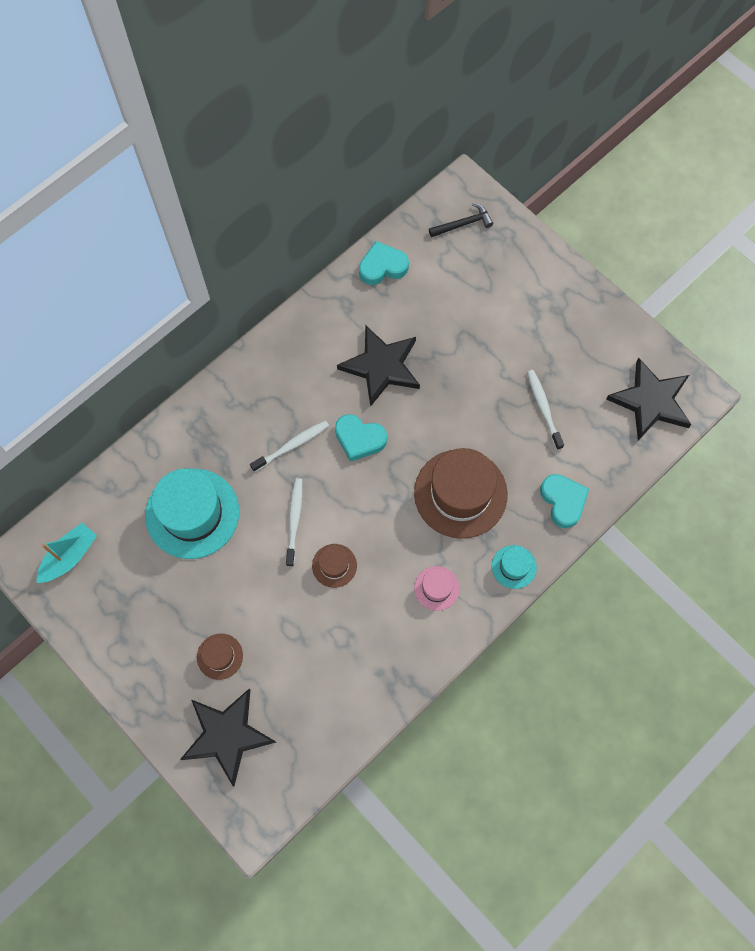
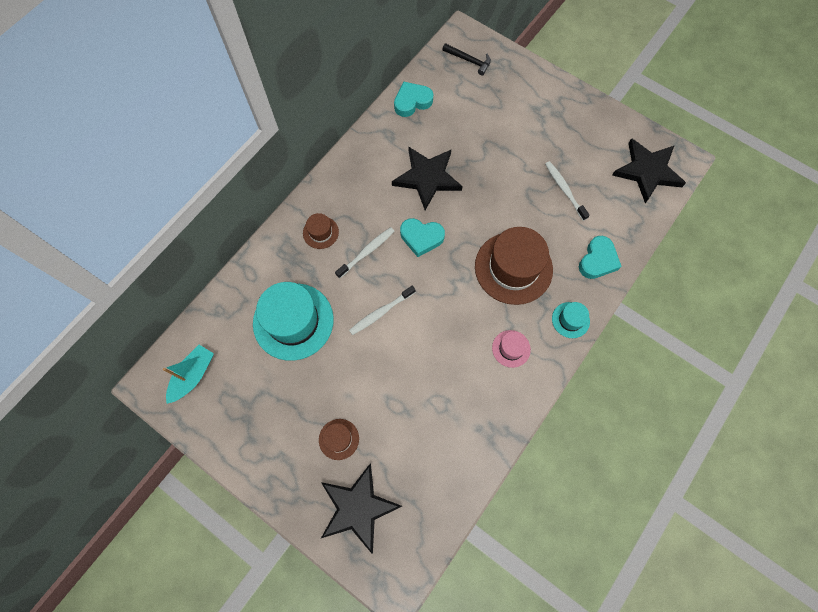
camera: 10 degrees left, 0 degrees up
white toothbrush [286,478,303,567] -> white toothbrush turned 120 degrees counterclockwise [349,286,415,335]
brown hat [312,544,357,588] -> brown hat moved to [303,213,339,249]
black hammer [429,203,493,238] -> black hammer turned 60 degrees clockwise [442,43,491,75]
turquoise heart [540,474,589,528] -> turquoise heart turned 60 degrees clockwise [579,236,622,279]

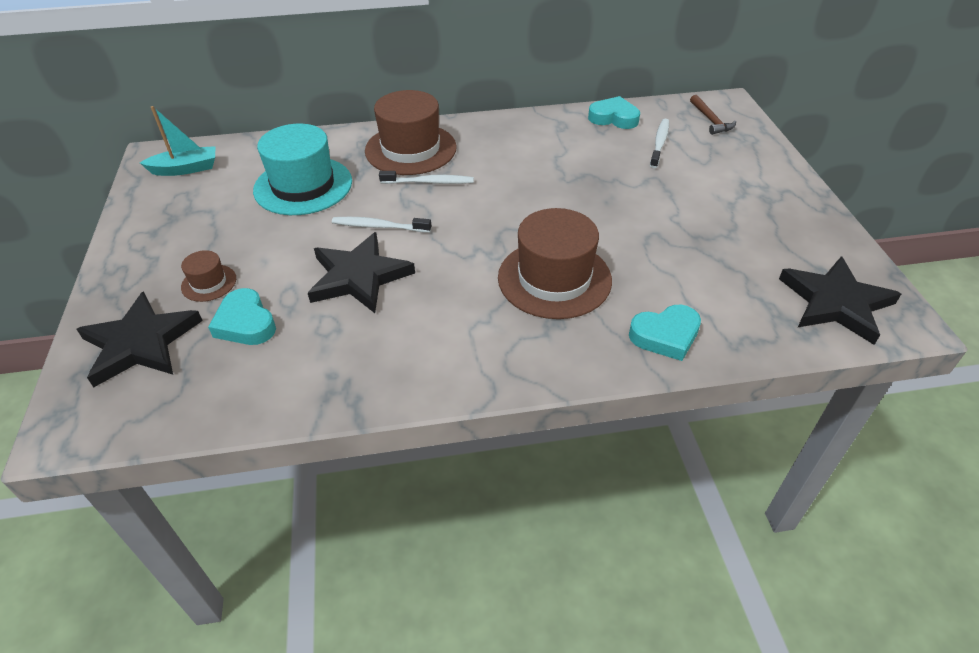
camera: 45 degrees right, 25 degrees down
brown hat [303,213,339,249] -> brown hat [365,90,457,175], size x2.12
black star [392,147,463,210] -> black star moved to [308,232,415,313]
turquoise heart [400,218,445,257] -> turquoise heart moved to [208,288,276,345]
black hammer [442,43,491,75] -> brown hammer [690,95,736,135]
pink hat [492,330,531,368] -> none
white toothbrush [545,161,590,221] -> white toothbrush moved to [650,119,669,168]
turquoise hat [552,302,590,338] -> none

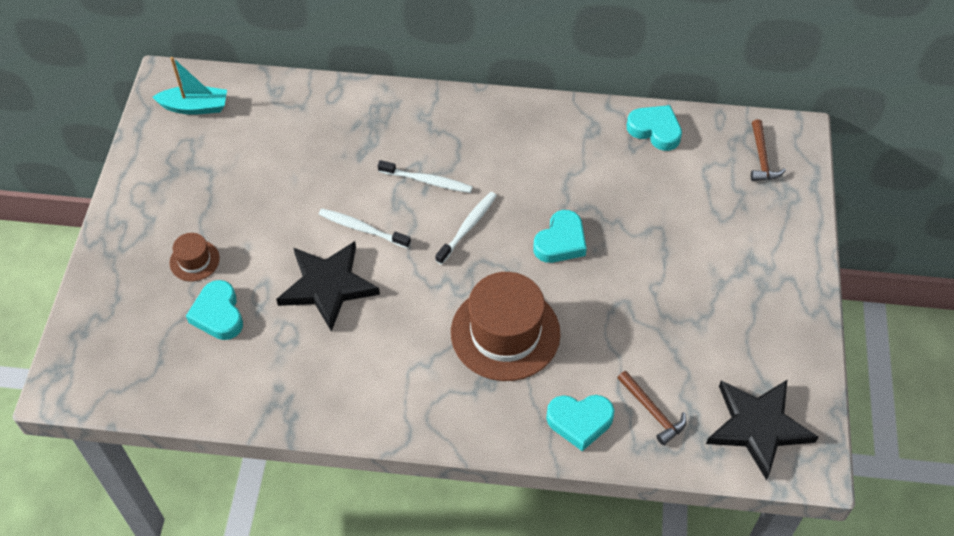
camera: 15 degrees right, 10 degrees up
black star [76,291,203,387] -> none
turquoise hat [253,124,352,215] -> none
brown hat [365,90,457,175] -> none
white toothbrush [650,119,669,168] -> white toothbrush moved to [435,192,497,265]
none -> turquoise heart [533,210,587,263]
none -> brown hammer [618,371,686,445]

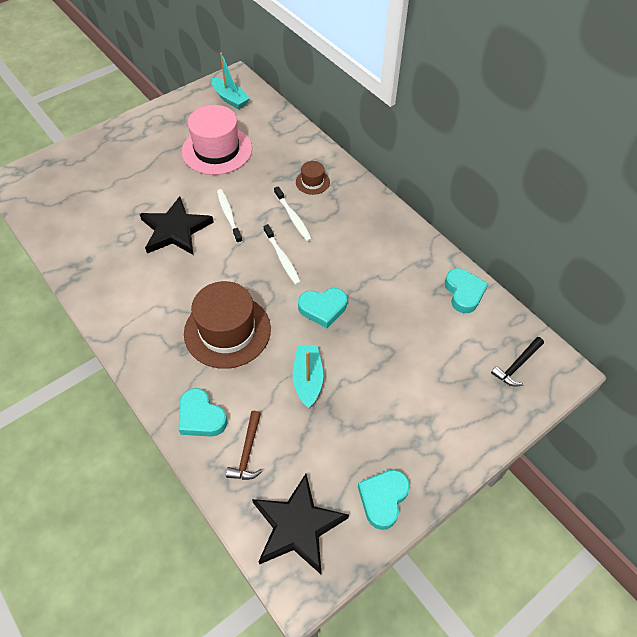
camera: 45 degrees right, 0 degrees up
brown hat [170,233,220,281] -> brown hat moved to [296,161,330,195]
turquoise heart [186,280,243,340] -> turquoise heart moved to [358,470,410,530]
white toothbrush [435,192,497,265] -> white toothbrush turned 75 degrees clockwise [264,224,301,285]
brown hammer [751,120,786,181] -> black hammer [491,337,544,387]
none -> pink hat [181,105,252,175]
none -> turquoise boat [293,346,323,408]

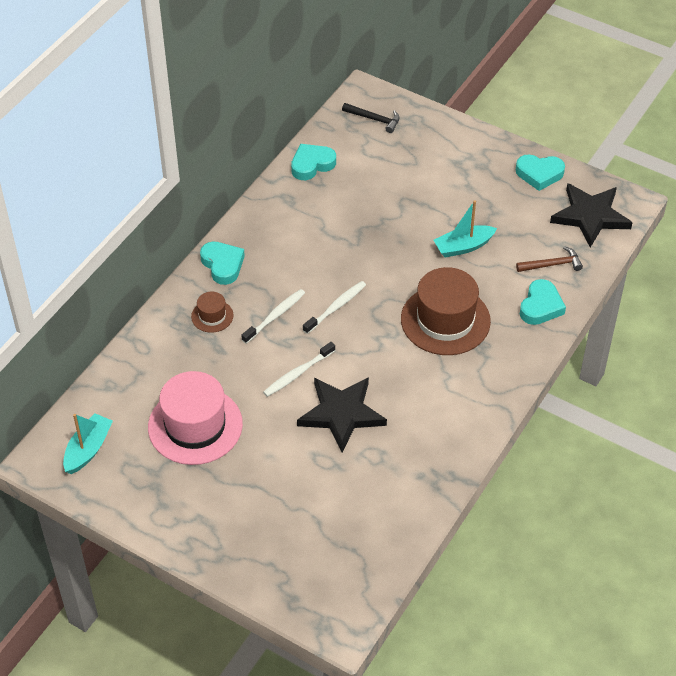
camera: 110 degrees left, 5 degrees down
turquoise heart [298,288,347,328] -> turquoise heart moved to [200,242,245,285]

